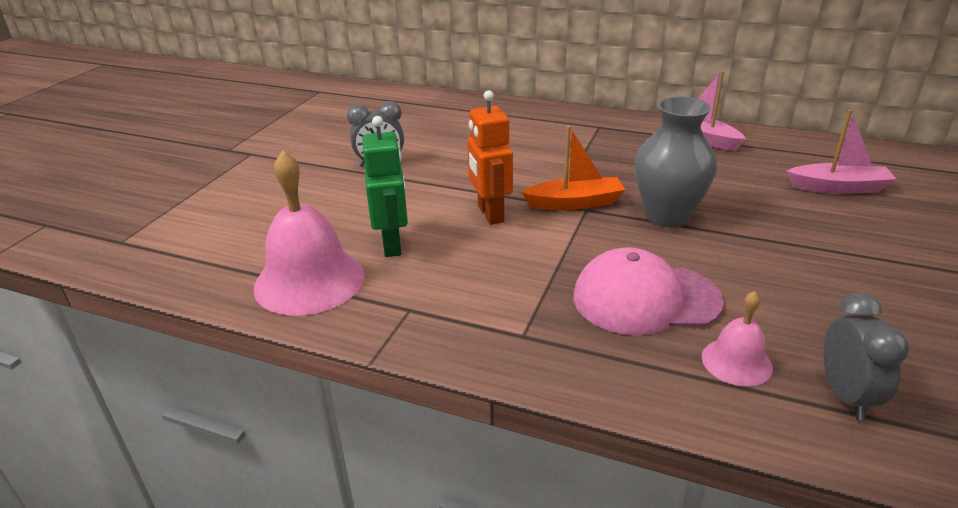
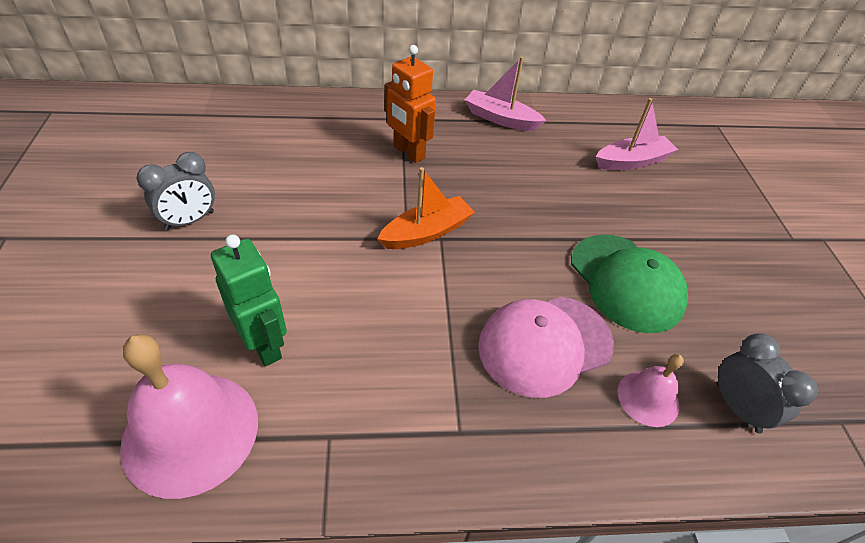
camera: 30 degrees left, 15 degrees up
orange robot [467,90,513,225] -> orange robot moved to [385,45,436,163]
grey vase [634,96,717,228] -> none
none -> green cap [571,235,688,333]

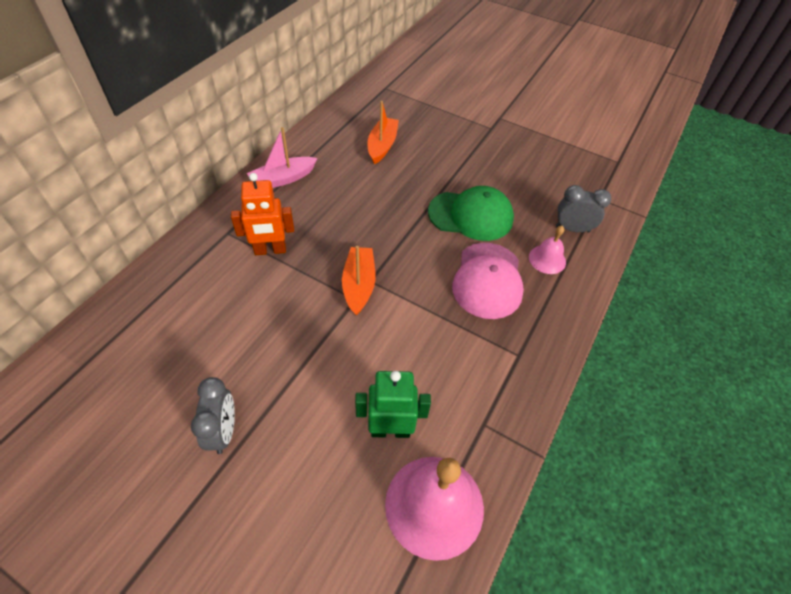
camera: 55 degrees left, 5 degrees up
pink boat [596,98,678,170] -> orange boat [367,101,399,164]

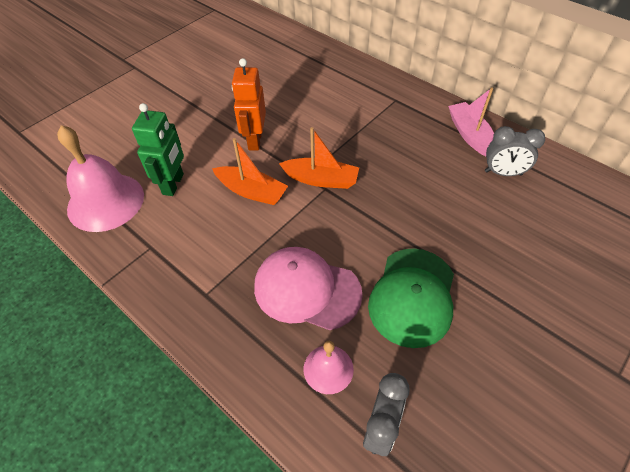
camera: 105 degrees right, 0 degrees up
grey clock [191,377,235,454] -> grey clock moved to [485,126,545,176]
orange robot [231,173,294,255] -> orange robot moved to [232,58,266,151]
orange boat [367,101,399,164] -> orange boat moved to [212,138,288,205]

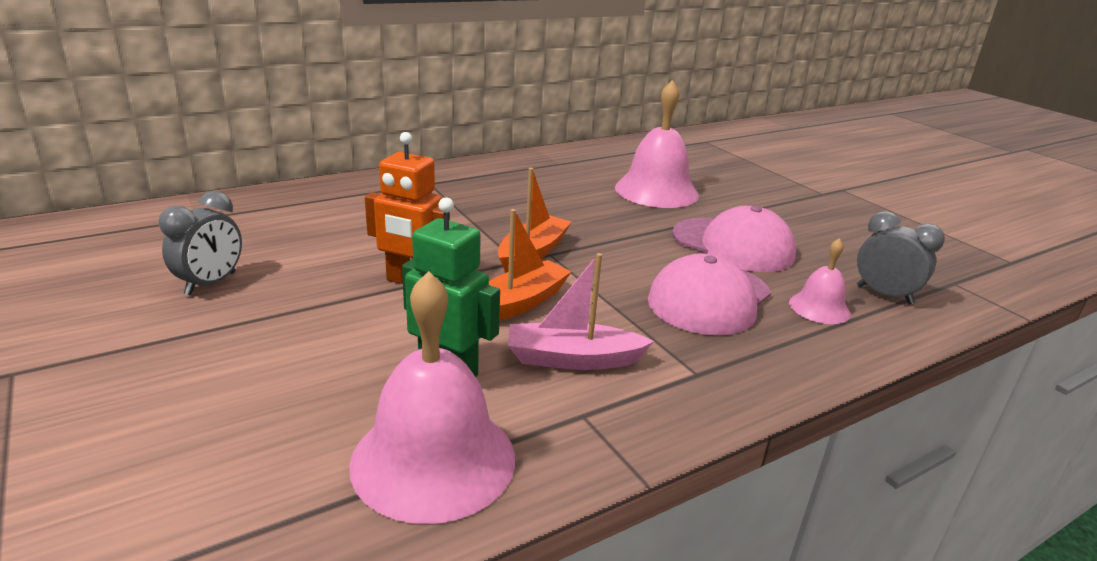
camera: 75 degrees left, 25 degrees down
green cap [368,248,454,348] -> pink cap [672,206,796,272]
pink boat [448,88,494,156] -> pink boat moved to [508,253,654,370]
grey clock [485,126,545,176] -> grey clock moved to [159,191,242,296]
none -> pink bell [615,80,699,208]

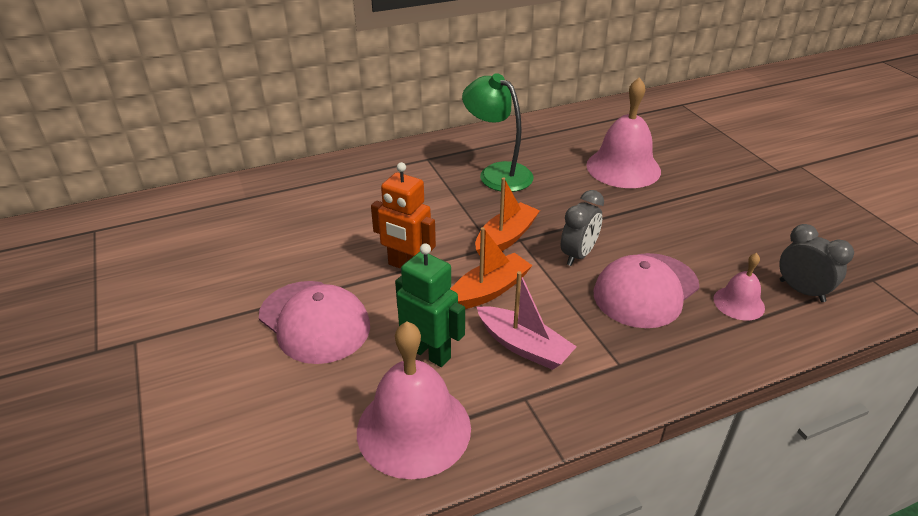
camera: 10 degrees right, 10 degrees up
grey clock [159,191,242,296] -> grey clock moved to [561,190,604,266]
pink boat [508,253,654,370] -> pink boat turned 150 degrees counterclockwise [477,271,577,370]
pink cap [672,206,796,272] -> pink cap moved to [259,281,370,364]
none -> green lamp [462,73,534,192]

